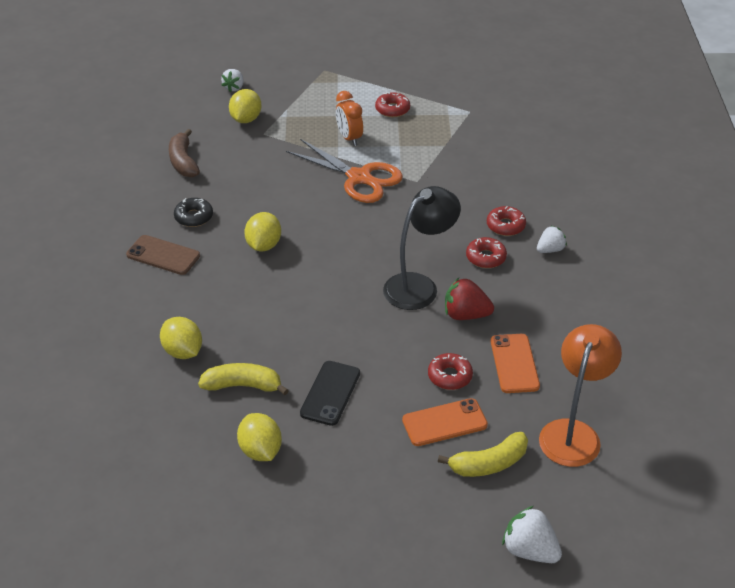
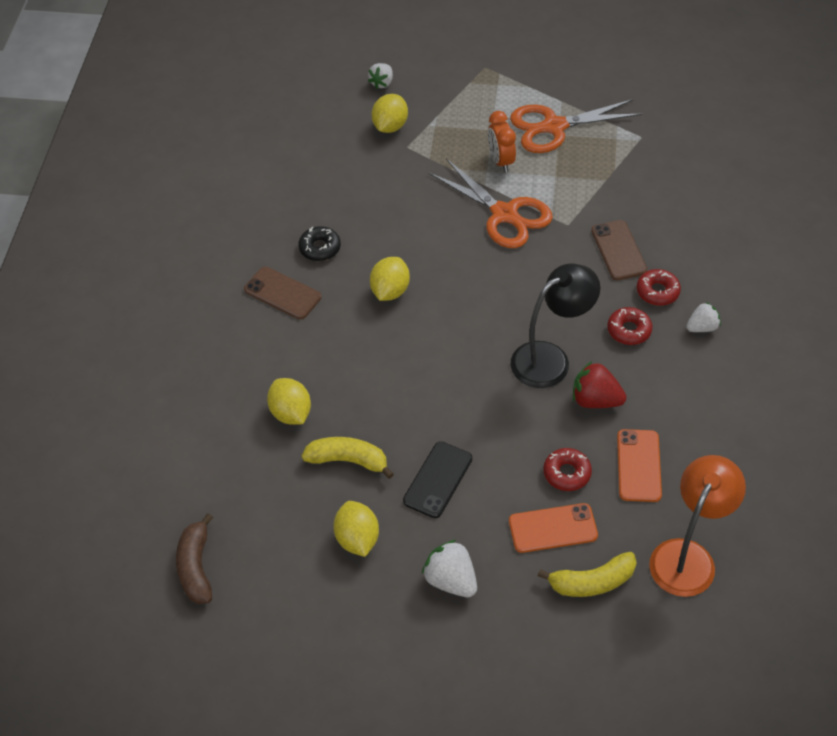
camera: 10 degrees right, 10 degrees up
brown banana [169,129,200,177] -> brown banana moved to [176,513,213,604]
red donut [375,92,410,117] -> orange scissors [510,99,643,153]
white strawberry [502,506,562,563] -> white strawberry moved to [422,540,477,597]
none -> brown phone [591,220,647,280]

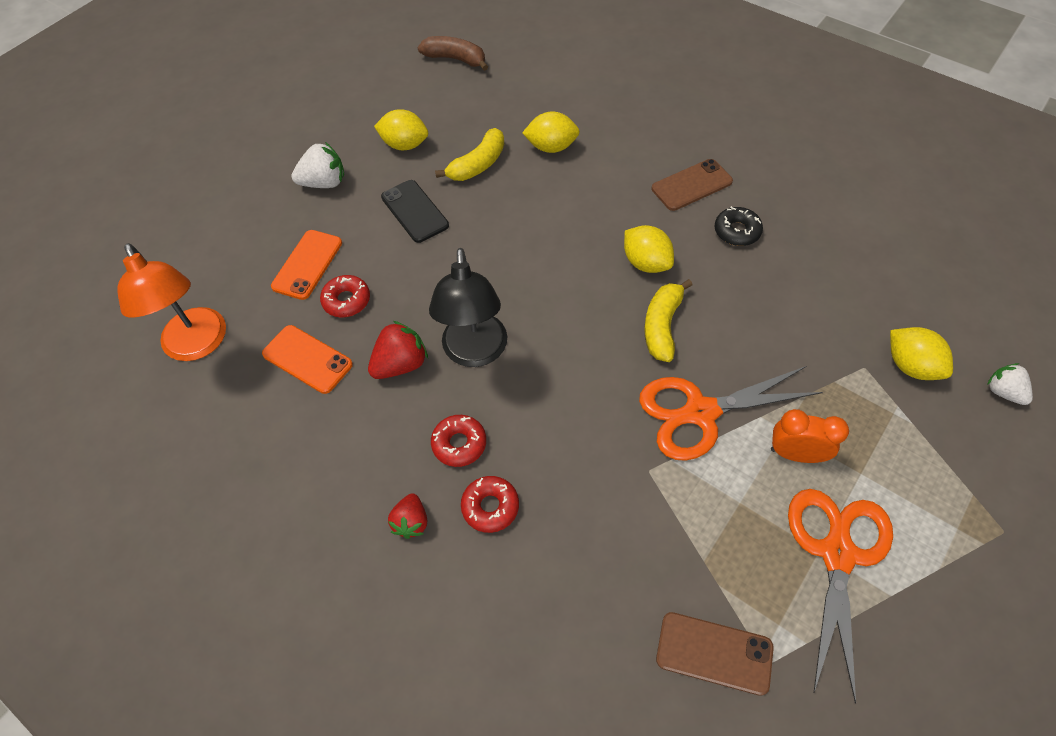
camera: 120 degrees right, 5 degrees up
yellow banana [538,552,637,597] -> yellow banana moved to [644,279,693,362]
brown phone [591,220,647,280] -> brown phone moved to [656,612,774,696]
white strawberry [686,302,721,332] -> red strawberry [388,493,427,539]

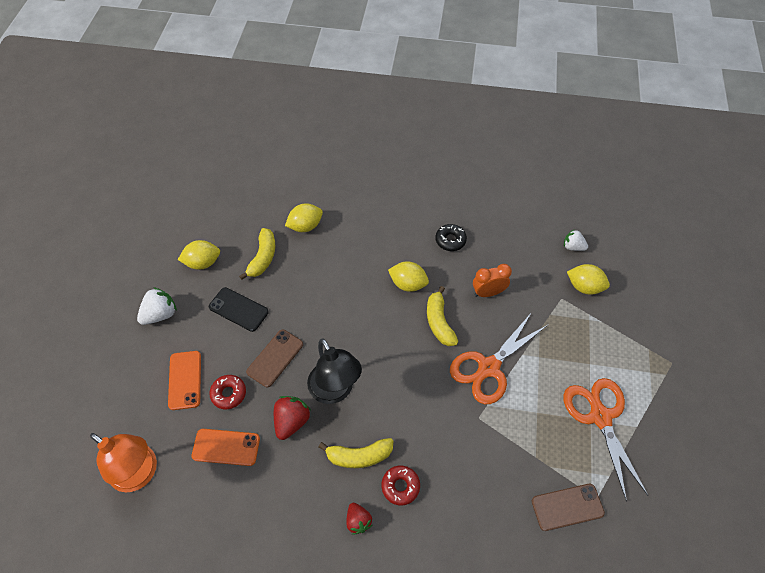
camera: 30 degrees left, 0 degrees up
brown banana [417,36,488,71] -> none
red donut [431,415,486,467] -> yellow banana [319,438,394,468]
brown phone [652,159,733,211] -> brown phone moved to [246,330,303,387]
orange clock [771,409,849,463] -> orange clock moved to [473,264,512,297]
white strawberry [987,363,1033,405] -> white strawberry moved to [564,230,588,251]

